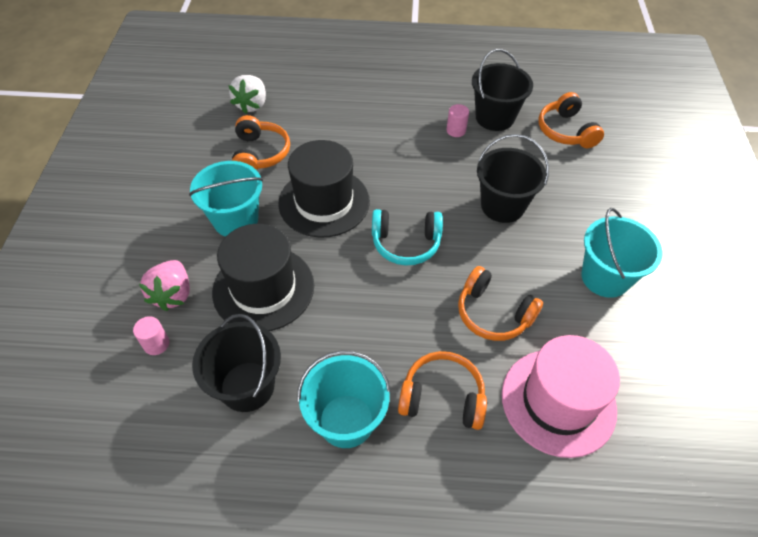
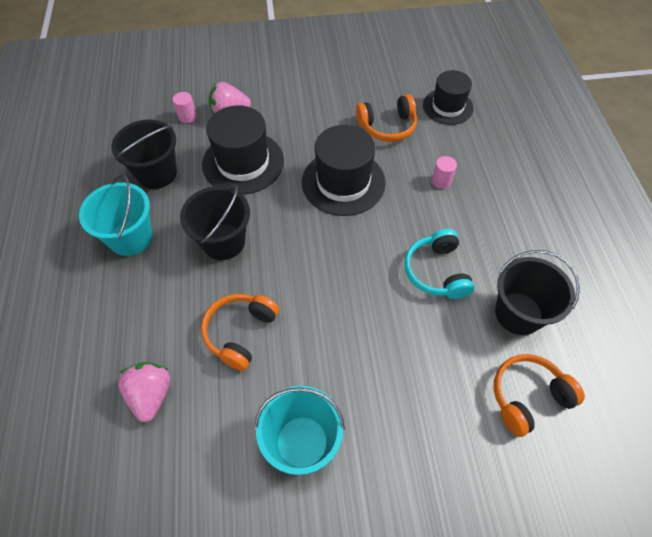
camera: 80 degrees right, 5 degrees up
turquoise bucket [189,161,263,237] -> none
white strawberry [229,75,266,114] -> black hat [423,70,474,125]
turquoise headphones [372,209,443,265] -> turquoise headphones moved to [404,229,474,299]
orange headphones [398,351,487,430] -> none
pink cylinder [447,104,469,137] -> pink cylinder moved to [432,156,457,189]
black bucket [477,134,549,223] -> black bucket moved to [180,184,250,260]
pink hat [502,335,620,458] -> pink strawberry [118,362,170,422]

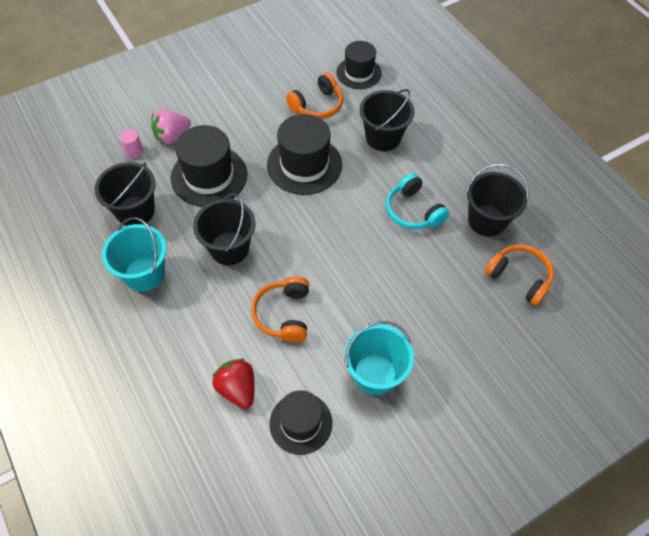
camera: 25 degrees left, 0 degrees up
pink strawberry [118,362,170,422] -> red strawberry [212,358,254,409]
pink cylinder [432,156,457,189] -> black bucket [359,89,415,151]
orange headphones [494,354,585,437] -> orange headphones turned 90 degrees clockwise [485,245,554,306]
none -> black hat [269,390,332,455]

